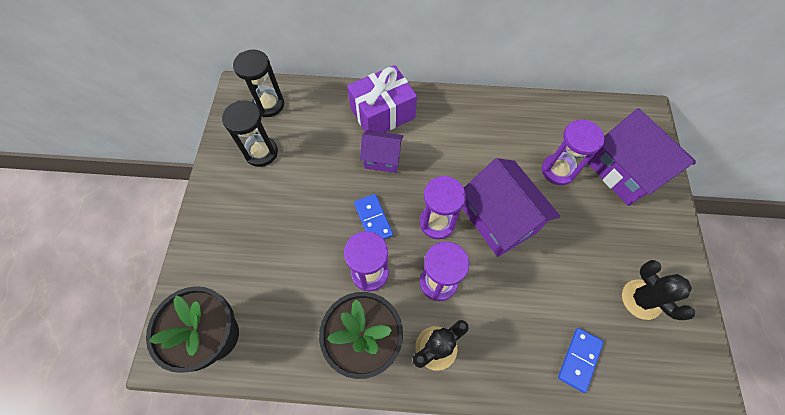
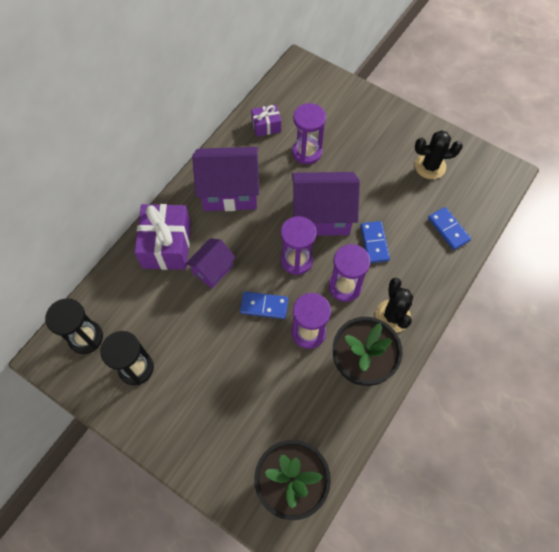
camera: 60 degrees left, 0 degrees up
purple house [588,108,696,206] -> purple house moved to [192,147,259,211]
none -> purple gift [251,105,281,137]
none -> blue domino [361,221,390,263]

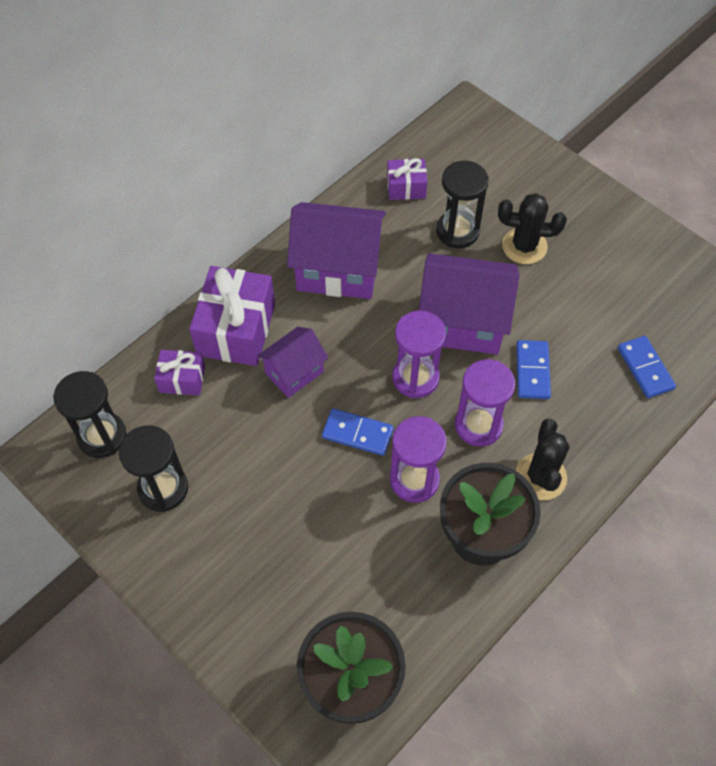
camera: 10 degrees right, 5 degrees down
purple hourglass [292,103,326,164] -> black hourglass [436,161,489,249]
black cactus [415,130,463,179] -> black cactus moved to [498,193,567,264]
none -> purple gift [154,350,205,396]

